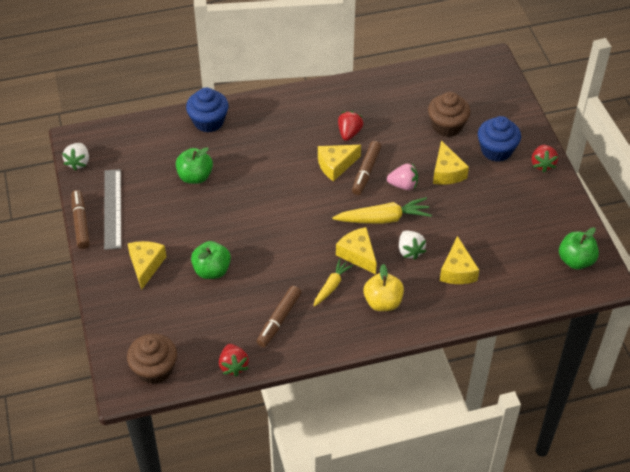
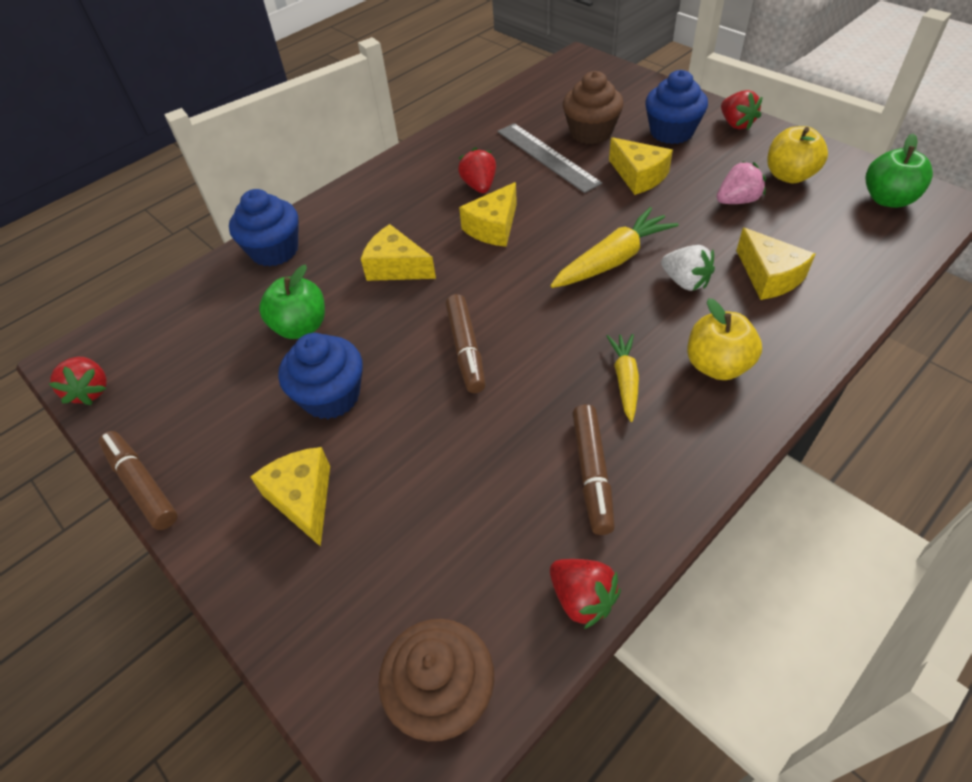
camera: 25 degrees left, 0 degrees up
white strawberry [62,143,89,171] -> red strawberry [49,357,107,405]
grey ruler [104,169,121,250] -> grey ruler moved to [497,123,602,193]
green apple [191,241,231,279] -> none
yellow cheese [336,227,377,274] -> yellow cheese moved to [361,224,436,281]
brown marker [352,141,381,195] -> brown marker moved to [445,294,485,393]
pink strawberry [387,163,418,190] -> pink strawberry moved to [717,161,766,204]
none -> blue cupcake [278,333,363,419]
none -> yellow apple [768,126,828,184]

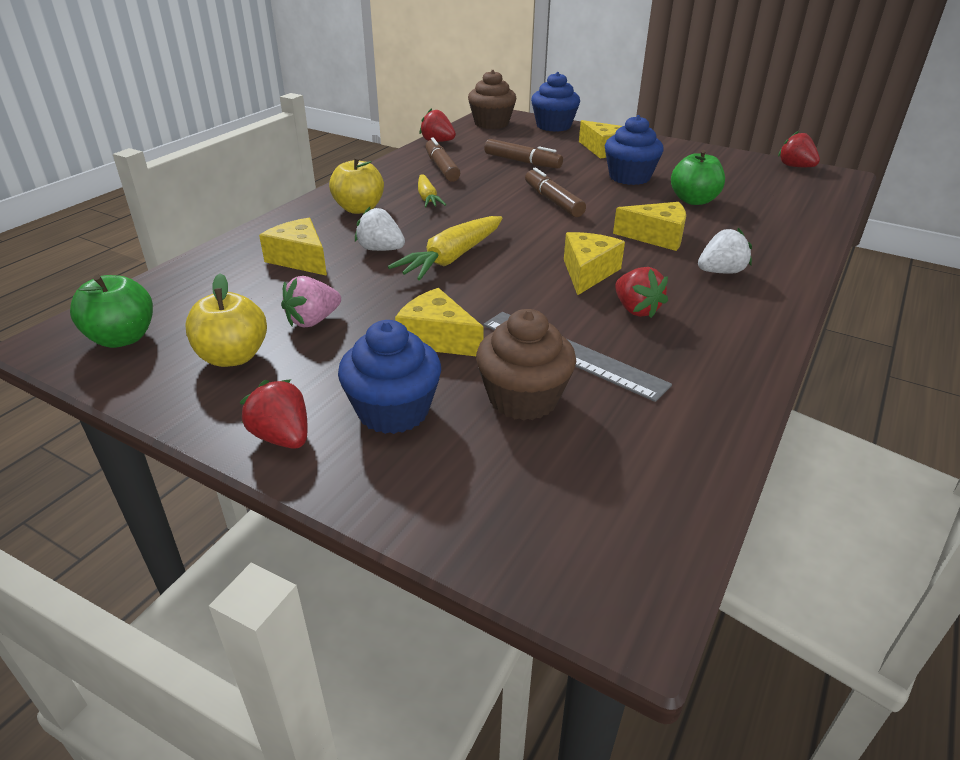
camera: 160 degrees right, 15 degrees down
brown marker [99,431,178,530] -> brown marker moved to [484,139,563,169]
blue cupcake [229,189,299,267] -> blue cupcake moved to [531,72,580,132]
none -> white strawberry [698,228,752,274]

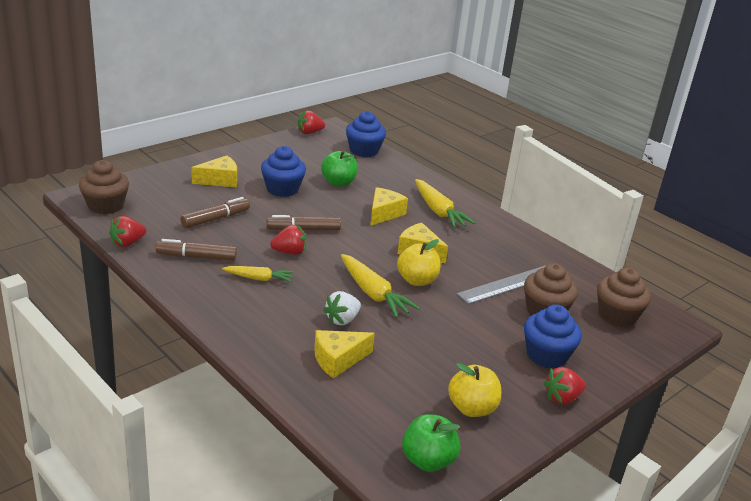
camera: 75 degrees left, 5 degrees down
pink strawberry [281,276,341,328] -> none
yellow apple [329,157,384,214] -> yellow apple moved to [397,239,440,286]
yellow cheese [395,288,484,356] -> none
blue cupcake [531,72,580,132] -> blue cupcake moved to [346,111,386,157]
red strawberry [615,267,668,318] -> red strawberry moved to [270,225,306,255]
white strawberry [698,228,752,274] -> yellow carrot [415,179,475,228]
none -> brown cupcake [597,267,651,327]

